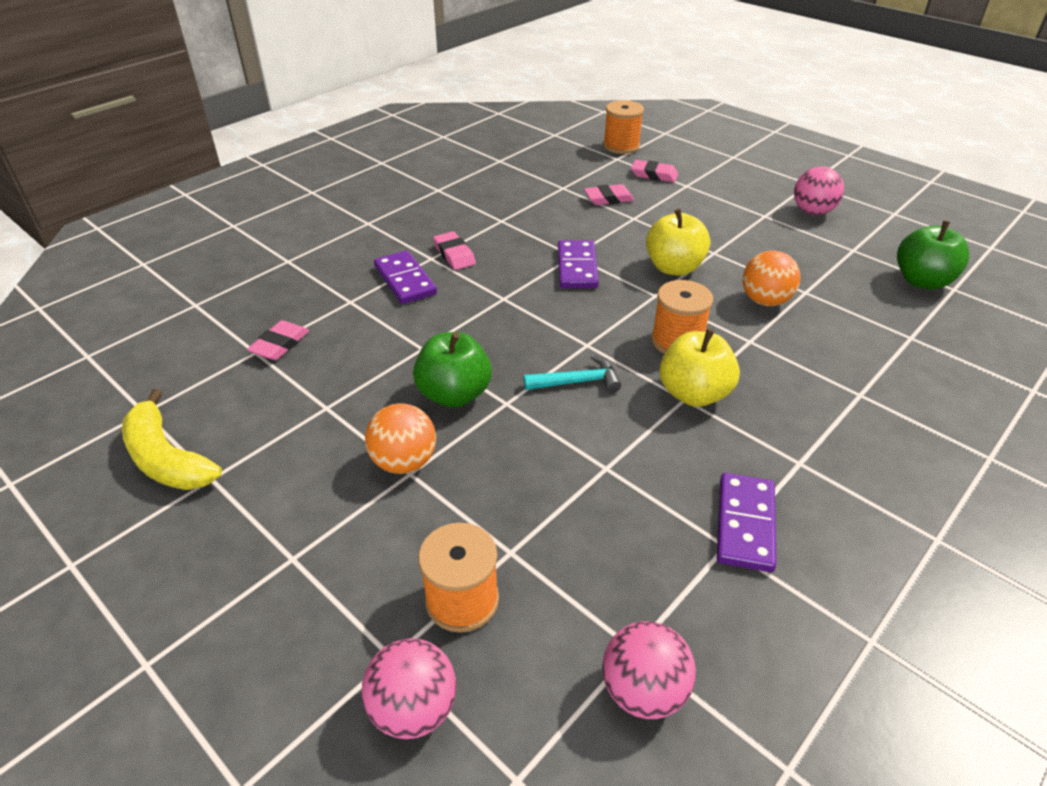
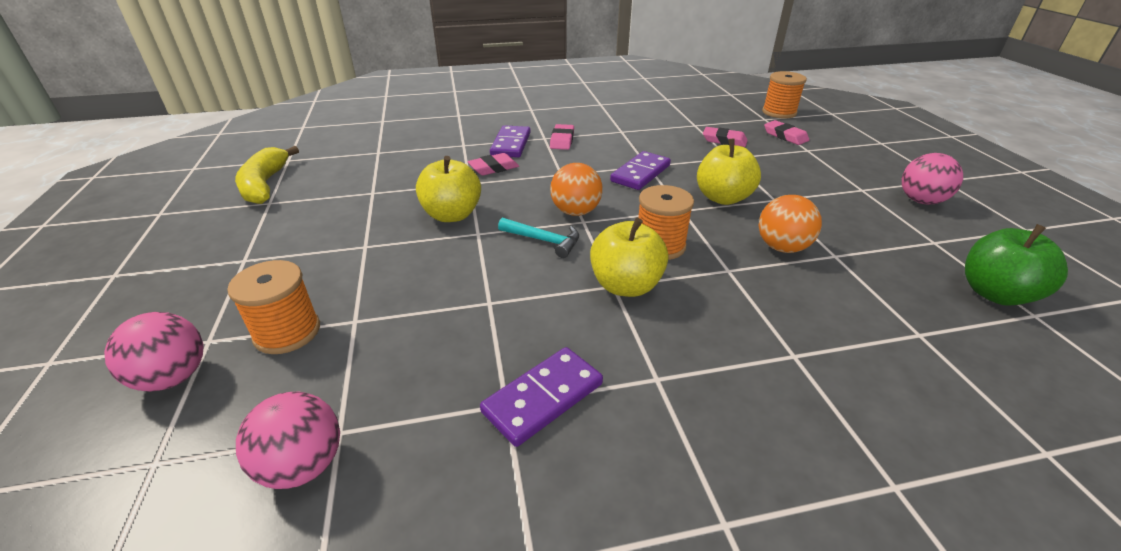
camera: 35 degrees right, 5 degrees down
pink eraser [247,320,309,360] -> pink eraser moved to [468,153,519,175]
orange ball [365,403,436,474] -> orange ball moved to [550,163,603,216]
green apple [413,332,492,408] -> yellow apple [416,156,481,222]

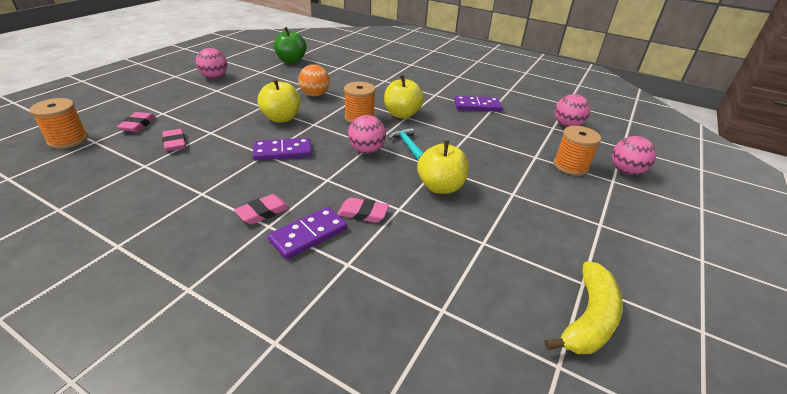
camera: 140 degrees left, 0 degrees up
orange ball [550,163,603,216] -> pink ball [348,115,386,154]

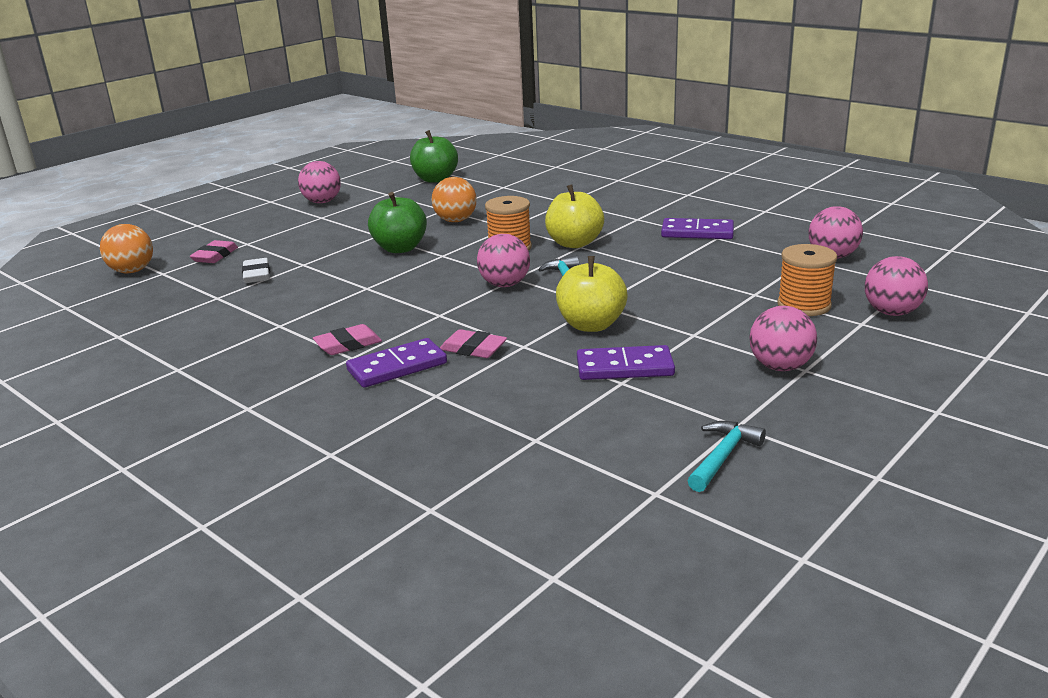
camera: 15 degrees right, 10 degrees down
orange spool [30,98,88,149] -> orange ball [100,224,153,273]
pink eraser [162,129,186,151] -> white eraser [242,258,270,283]
purple domino [253,138,312,161] -> purple domino moved to [577,345,675,380]
yellow apple [257,79,300,123] -> green apple [368,192,427,253]
yellow banana [545,261,623,354] -> turquoise hammer [687,421,766,492]
none -> pink ball [750,306,817,371]

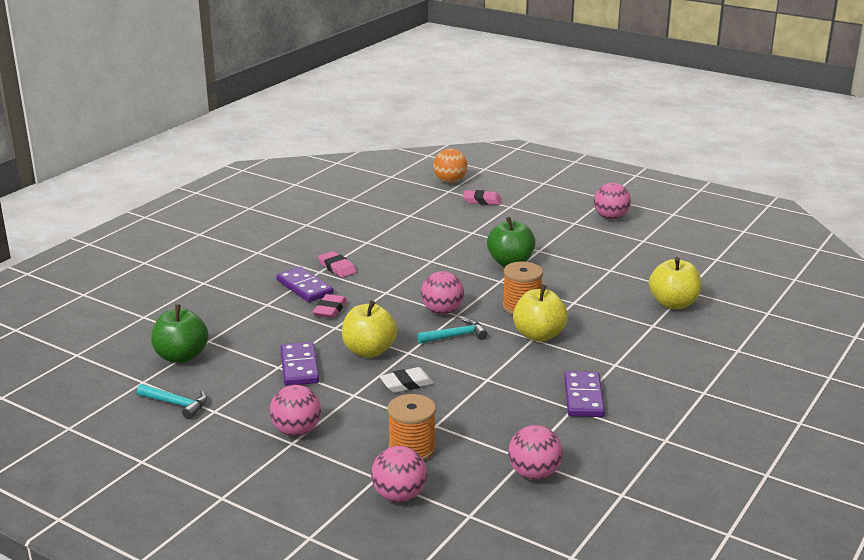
camera: 80 degrees right, 0 degrees up
white eraser [242,258,270,283] -> white eraser moved to [380,367,434,393]
green apple [410,130,458,183] -> green apple moved to [151,304,208,363]
orange ball [431,177,477,222] -> none
none -> yellow apple [649,257,701,309]

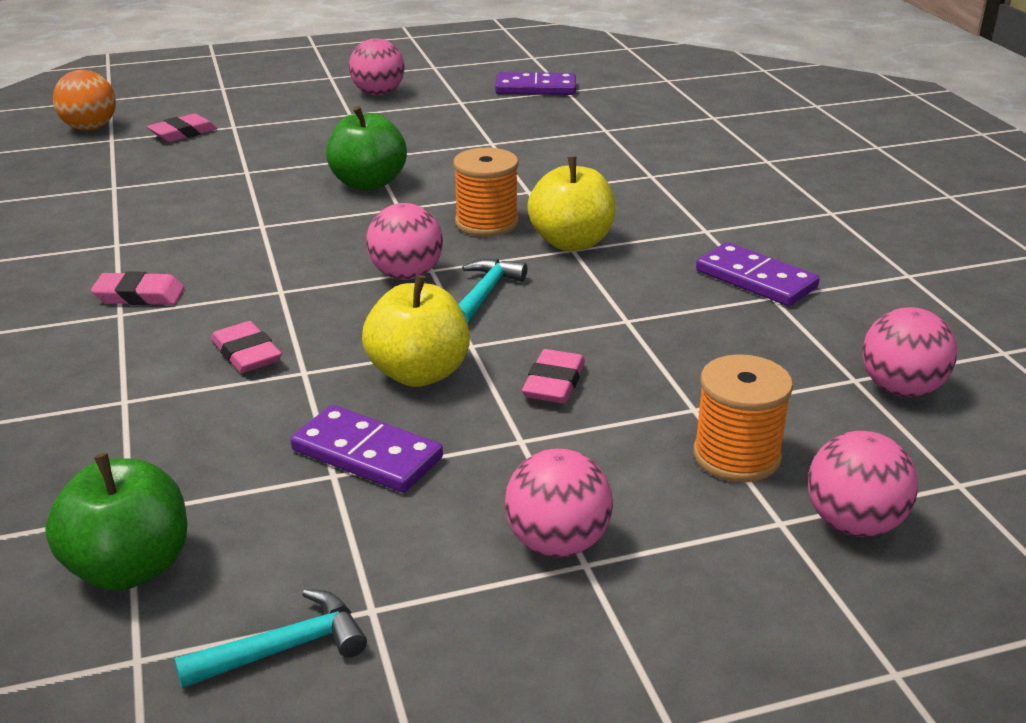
camera: 50 degrees left, 5 degrees up
purple domino [276,267,334,302] -> purple domino moved to [495,72,576,95]
white eraser [380,367,434,393] -> pink eraser [522,349,585,403]
yellow apple [649,257,701,309] -> none

